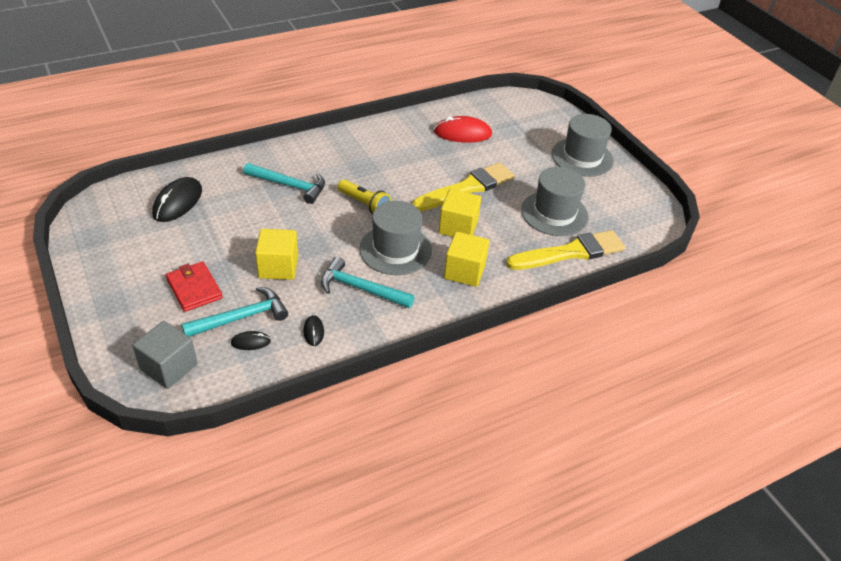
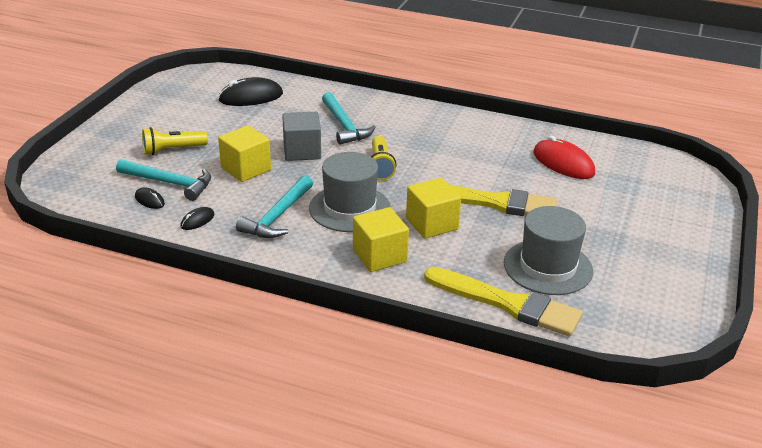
camera: 50 degrees right, 10 degrees down
grey cube [132,321,197,389] -> grey cube moved to [282,112,321,161]
red wallet [166,261,222,312] -> yellow flashlight [142,127,208,155]
turquoise hammer [321,257,414,308] -> turquoise hammer turned 135 degrees counterclockwise [236,175,313,238]
grey hat [551,114,614,177] -> none

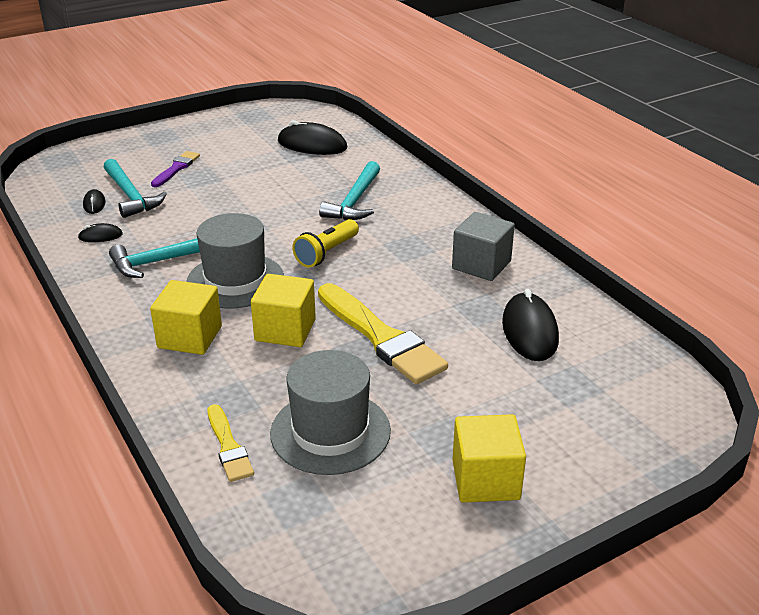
camera: 40 degrees right, 0 degrees up
yellow flashlight [142,127,208,155] -> purple brush [151,151,200,187]
yellow cube [218,126,271,182] -> yellow cube moved to [452,414,526,503]
grey cube [282,112,321,161] -> grey cube moved to [452,212,515,281]
yellow brush [424,267,583,337] -> yellow brush [208,404,254,482], size x0.53
red mouse [533,136,595,179] -> black mouse [502,289,559,361]

